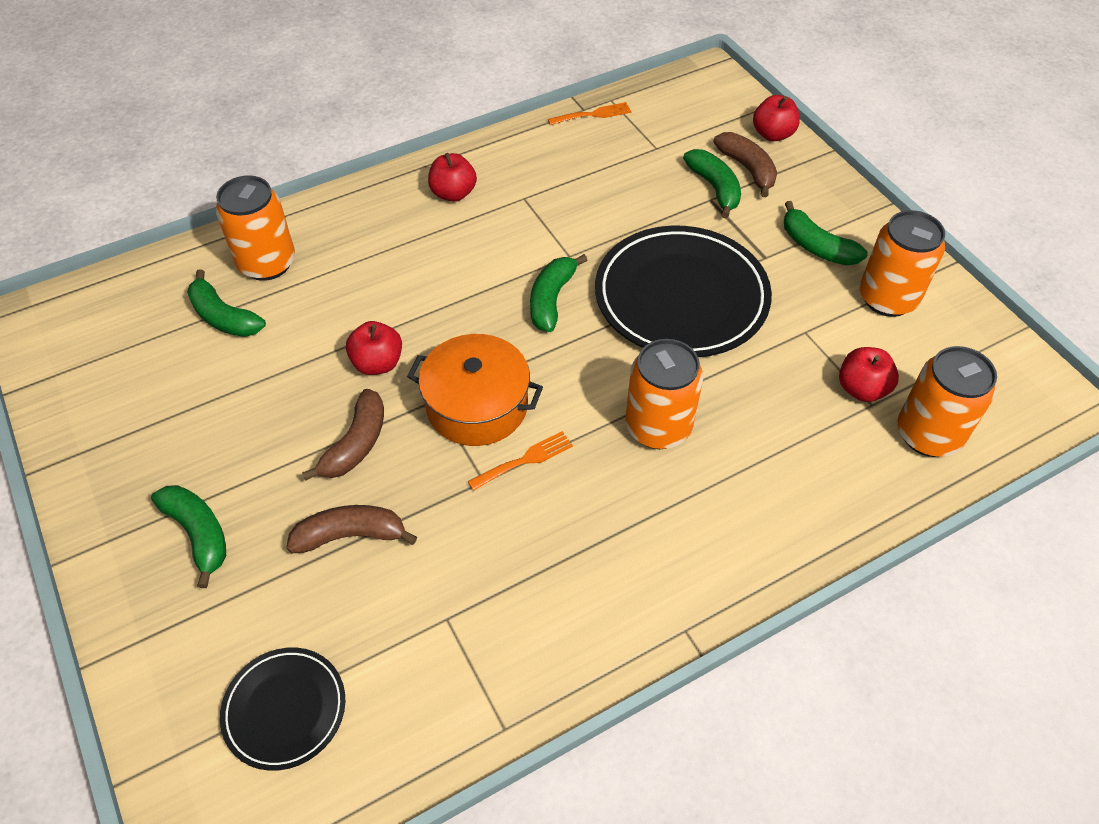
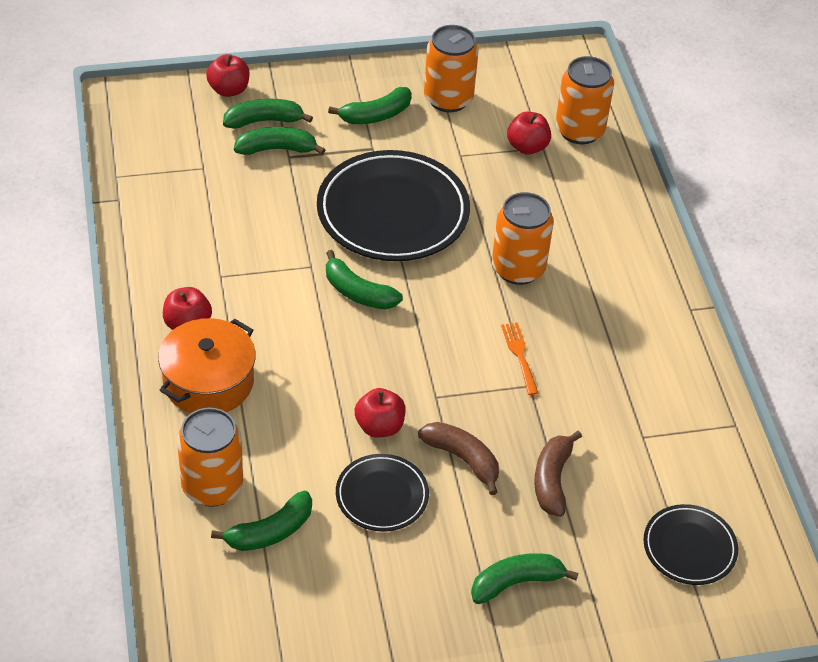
camera: 75 degrees left, 5 degrees down
orange pot [407,334,543,446] -> orange pot moved to [158,318,256,413]
orange fork [548,102,631,125] -> none
brown banana [713,132,777,197] -> green banana [223,99,313,129]
none -> black plate [336,454,429,531]

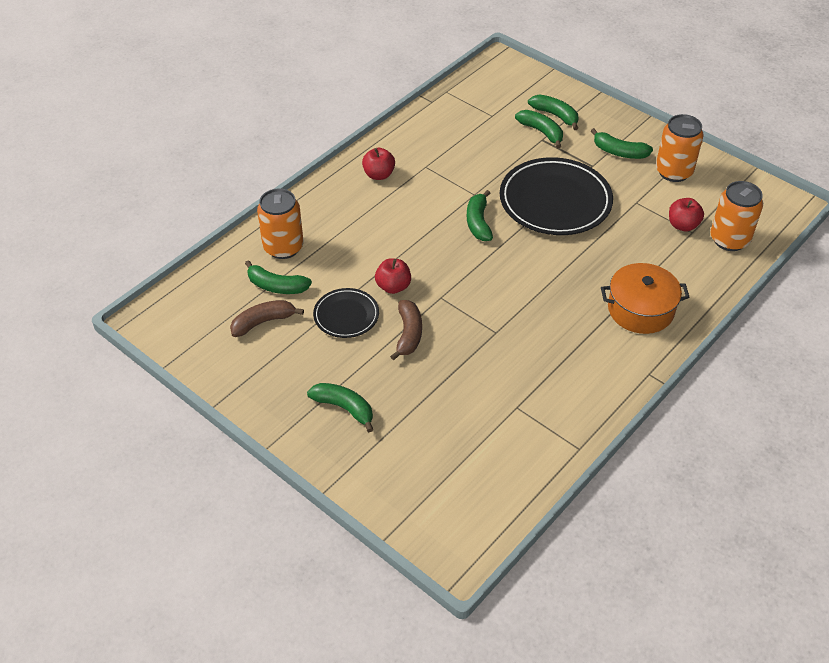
camera: 55 degrees right, 0 degrees up
orange pot [158,318,256,413] -> orange pot moved to [601,263,690,334]
red apple [206,54,249,97] -> none
orange can [492,192,554,285] -> none
orange fork [501,322,538,395] -> none
brown banana [534,431,582,517] -> brown banana moved to [230,300,304,337]
black plate [644,504,738,585] -> none

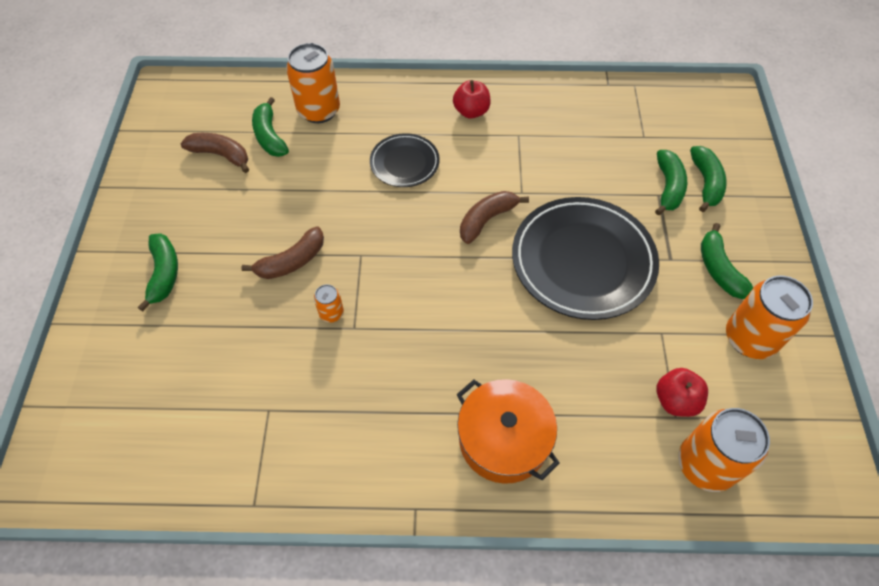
camera: 50 degrees right, 10 degrees up
black plate [313,288,379,338] -> black plate moved to [370,133,440,187]
red apple [375,258,411,294] -> none
green banana [467,190,493,241] -> brown banana [460,191,529,244]
none -> orange can [314,284,344,323]

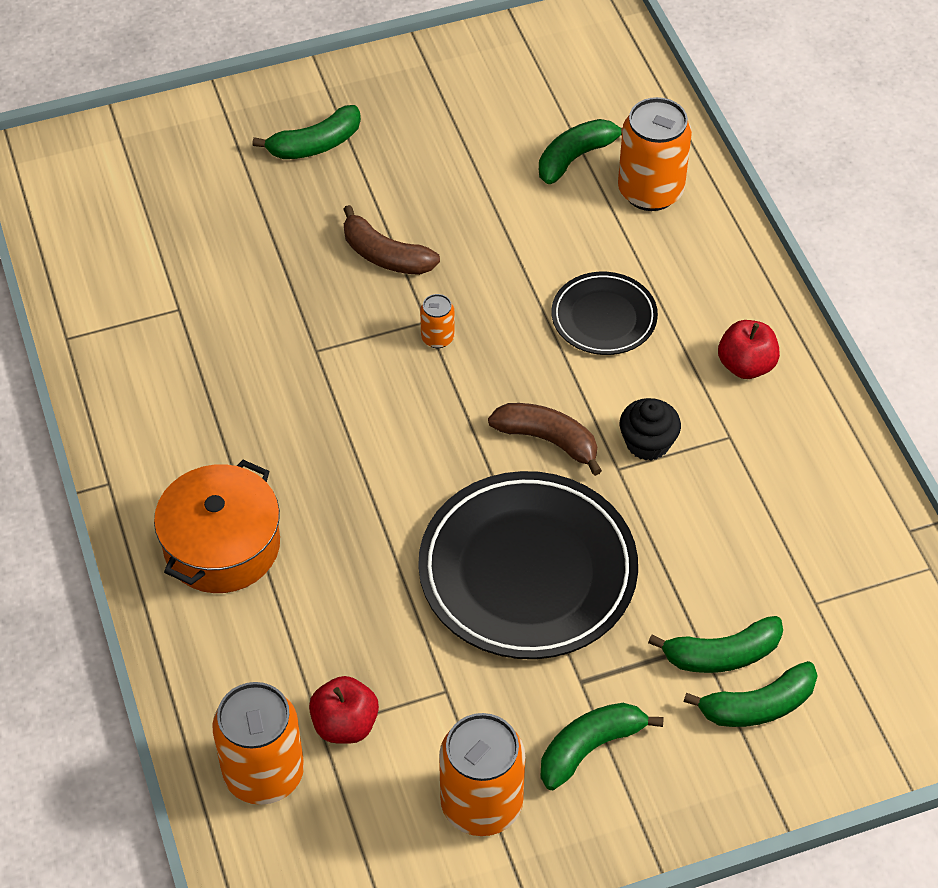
camera: 70 degrees right, 5 degrees down
brown banana [180,133,249,173] -> none
orange can [314,284,344,323] -> orange can moved to [420,294,455,348]
none -> black cupcake [620,398,681,461]

